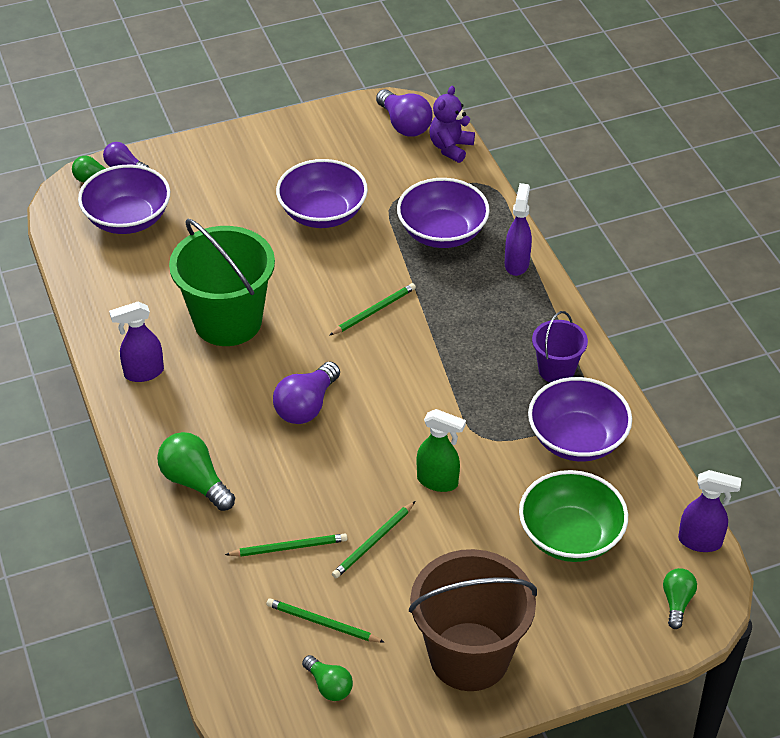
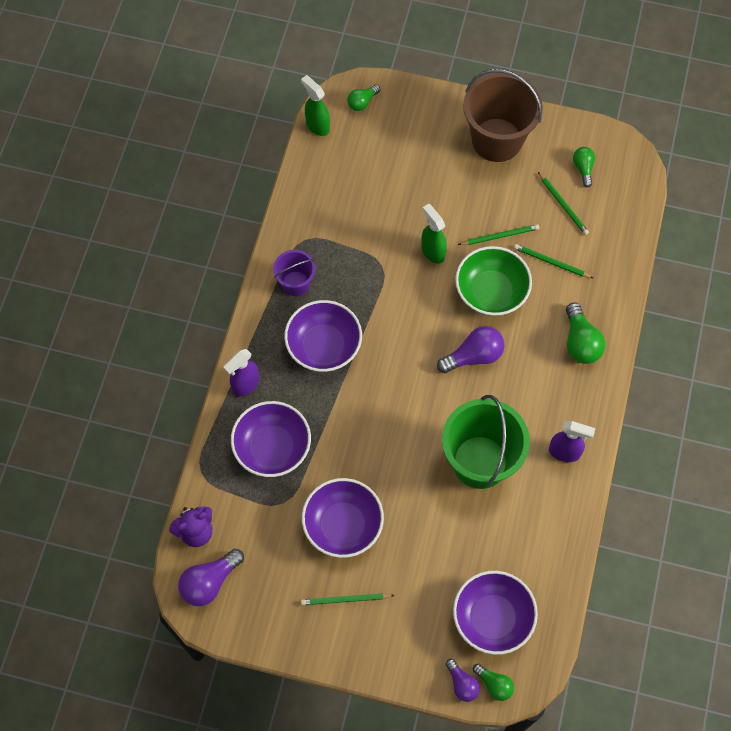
camera: 145 degrees left, 20 degrees up
green pencil [330,283,416,335] -> green pencil moved to [301,593,395,605]
purple light bulb [376,89,433,137] -> purple light bulb turned 135 degrees counterclockwise [178,549,244,606]
green bowl [519,470,628,562] -> green bowl moved to [455,246,532,316]
purple bowl [528,377,632,462] -> purple bowl moved to [284,300,362,372]
purple spray bottle [678,470,742,552] -> green spray bottle [301,75,330,136]

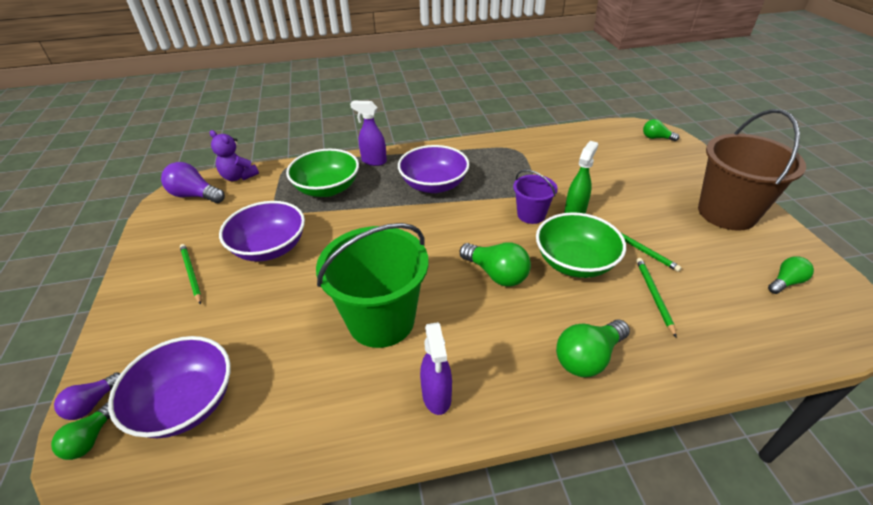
camera: 65 degrees right, 25 degrees down
purple bowl [231,401,311,477] -> green bowl [286,149,359,197]
purple bucket [273,250,316,296] -> purple bucket moved to [513,170,558,224]
green spray bottle [301,75,330,136] -> none
purple light bulb [437,326,504,373] -> green light bulb [460,243,531,287]
green pencil [538,172,589,235] -> none

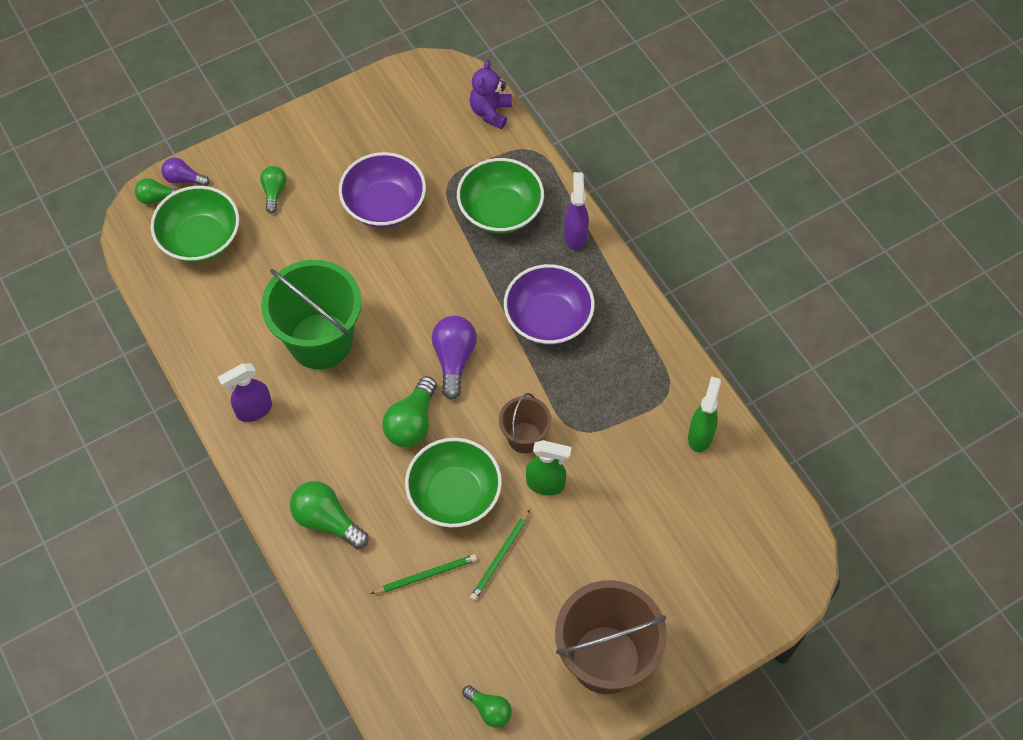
camera: 70 degrees right, 20 degrees up
purple bowl [108,336,231,438] -> green bowl [150,186,239,263]
purple light bulb [161,162,225,203] -> purple light bulb moved to [432,316,477,400]
green pencil [180,244,202,305] -> none
purple bucket [513,170,558,224] -> brown bucket [499,393,551,453]
green light bulb [643,119,679,141] -> green light bulb moved to [260,166,286,214]
none -> green spray bottle [688,377,721,452]

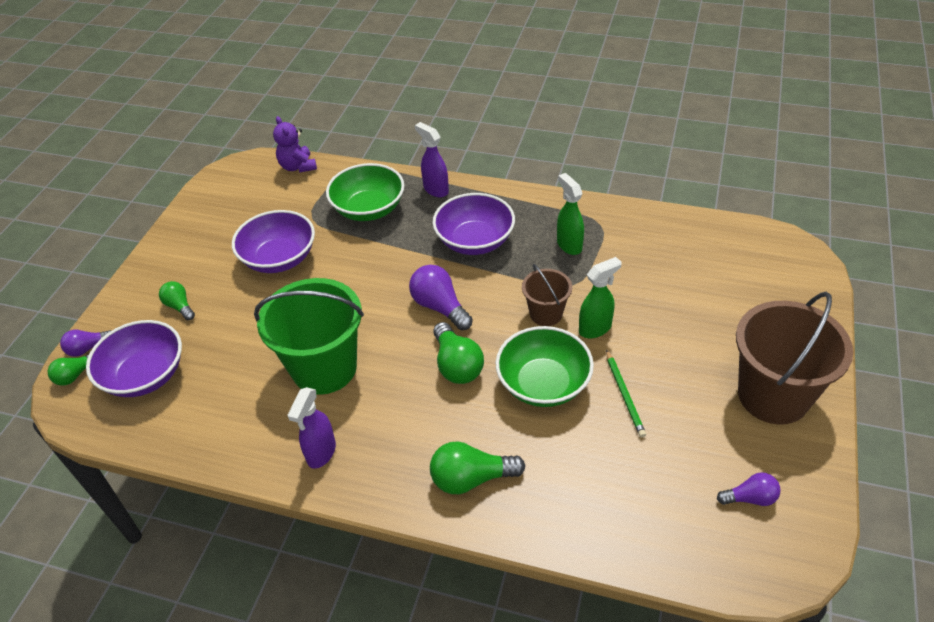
camera: 40 degrees left, 15 degrees down
green bowl [150,186,239,263] -> purple bowl [86,320,182,397]
green pencil [371,554,477,594] -> none
green light bulb [462,685,512,728] -> purple light bulb [717,472,781,506]
green spray bottle [688,377,721,452] -> green spray bottle moved to [557,173,584,255]

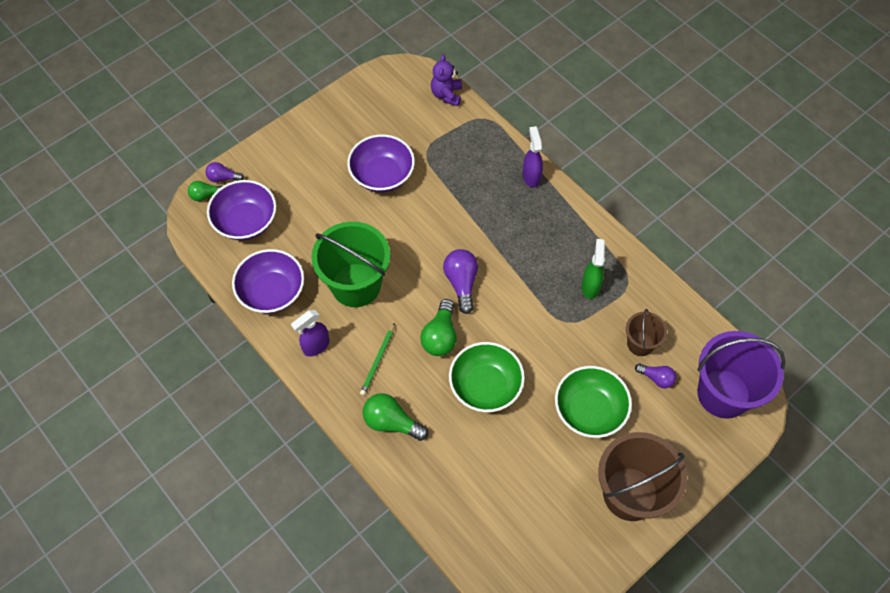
camera: 30 degrees right, 15 degrees up
green light bulb [159,281,195,320] -> none
green bowl [326,163,404,221] -> green bowl moved to [555,366,632,438]
purple bowl [433,193,515,255] -> purple bowl moved to [232,249,304,314]
brown bucket [522,264,572,326] -> brown bucket moved to [626,309,667,356]
green spray bottle [579,257,622,338] -> none
green pencil [606,350,646,438] -> green pencil moved to [360,323,395,395]
purple light bulb [717,472,781,506] -> purple light bulb moved to [635,364,676,388]
none -> purple bucket [697,331,786,419]

